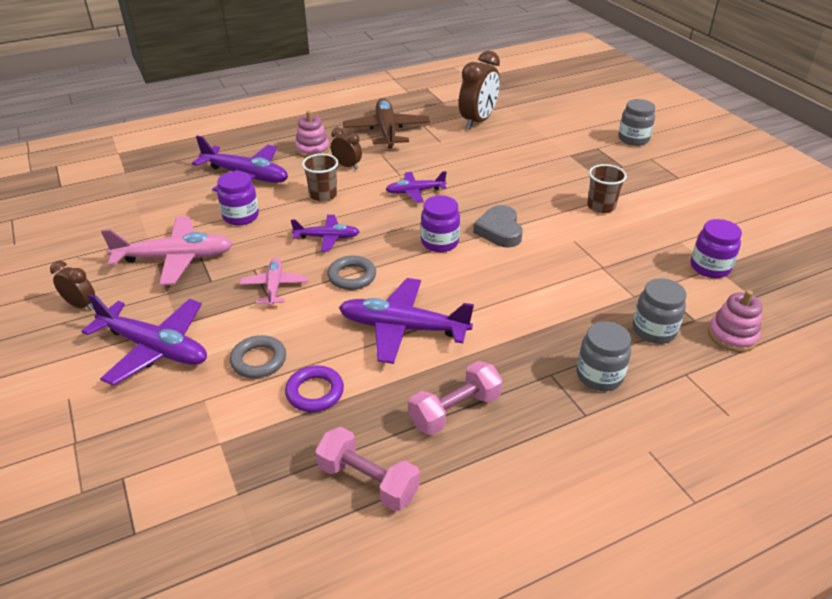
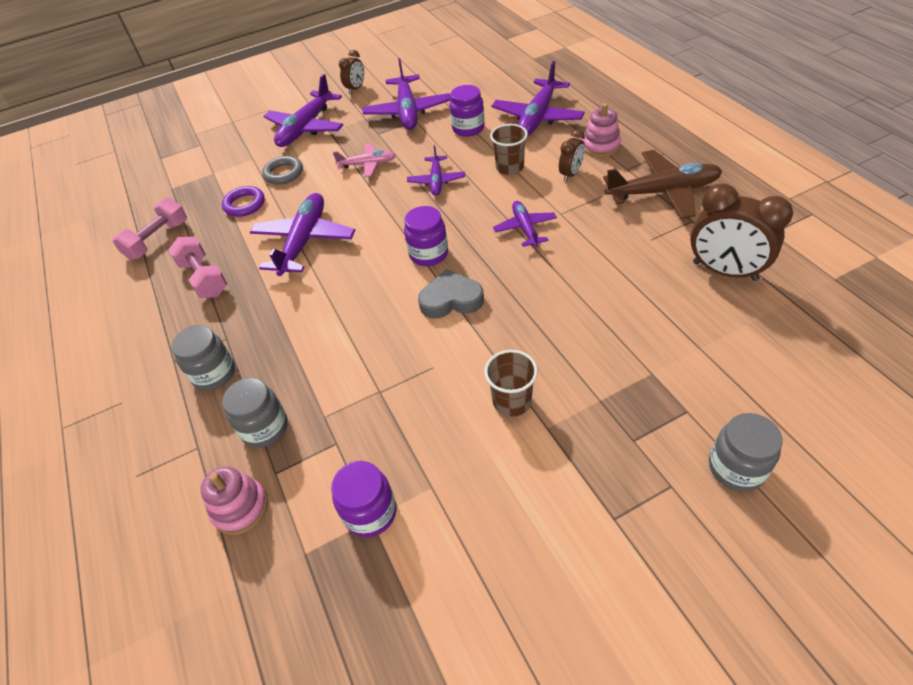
camera: 95 degrees right, 10 degrees up
pink plane [101,216,233,285] -> purple plane [362,58,451,130]
grey ring [327,256,376,290] -> none

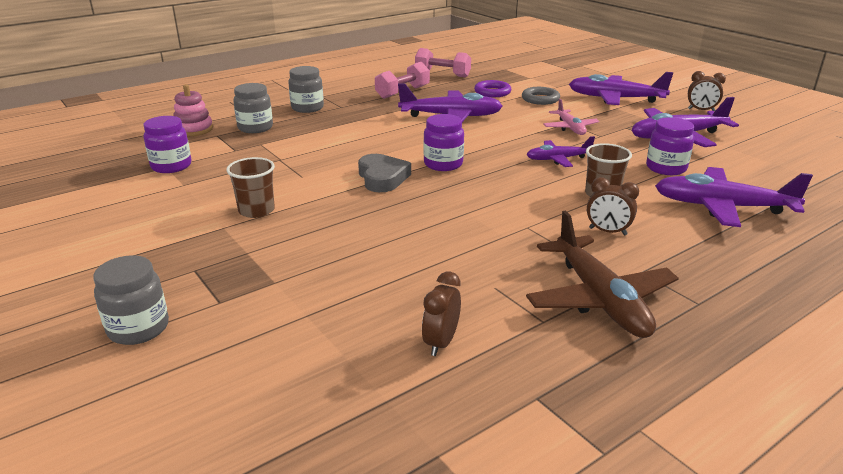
camera: 75 degrees right, 20 degrees down
purple plane [493,201,557,247] -> none
pink stacking toy [582,103,621,157] -> none
brown clock [690,183,793,281] -> brown clock [422,272,461,356], size x0.54

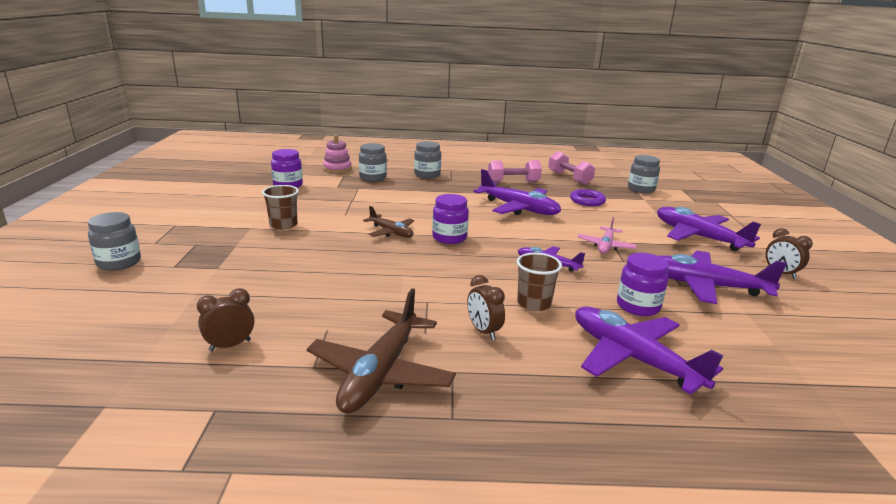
camera: 35 degrees right, 5 degrees down
grey heart [358,154,411,192] -> brown plane [363,206,414,238]
grey ring [522,87,560,105] -> none
none -> grey jar [628,155,660,193]

